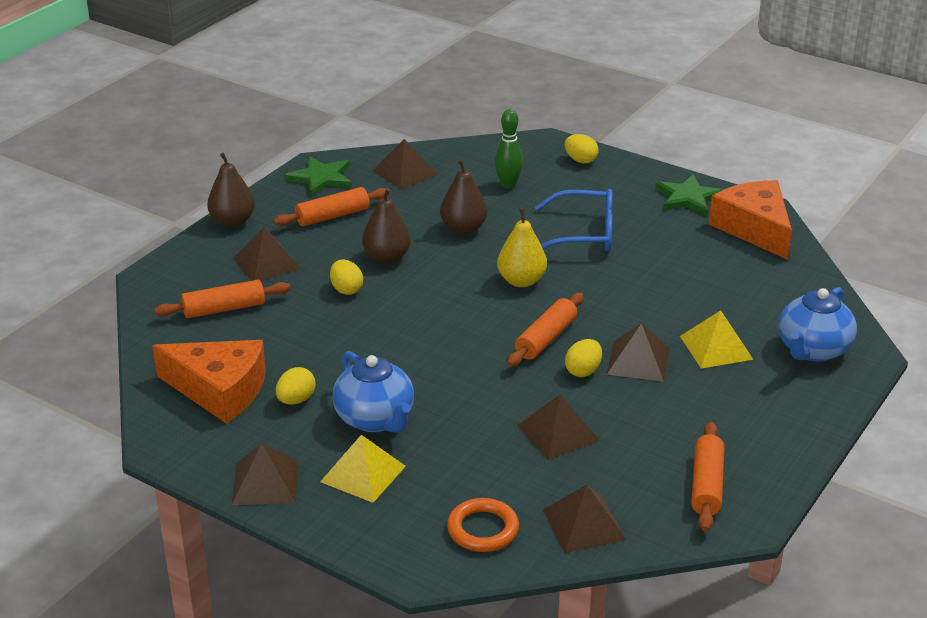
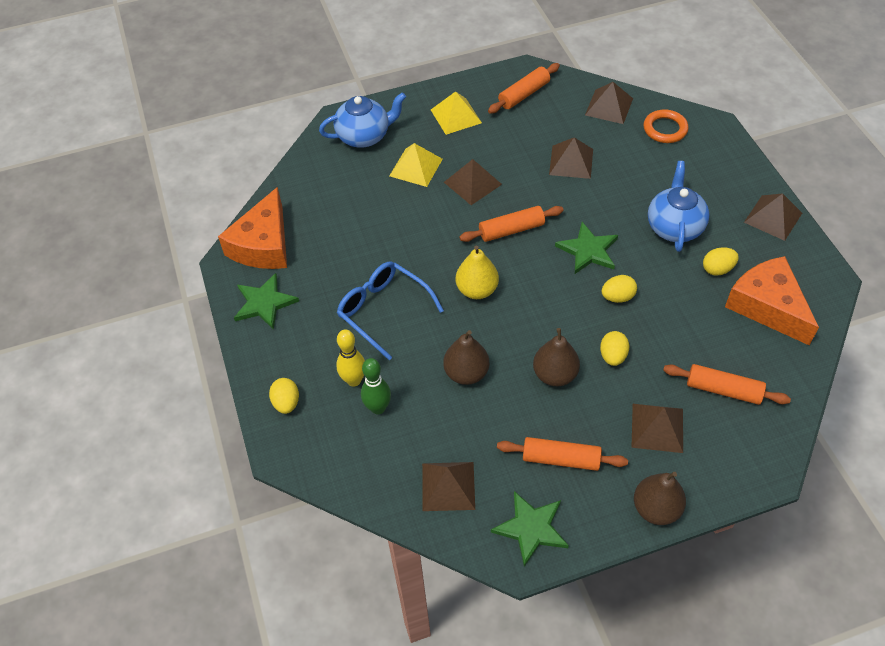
camera: 140 degrees left, 20 degrees up
yellow pyramid [320,435,406,503] -> yellow pyramid moved to [431,91,482,135]
yellow egg [565,339,602,377] -> yellow egg moved to [601,275,637,303]
none -> yellow bowling pin [336,329,365,387]
none -> green star [555,222,618,274]

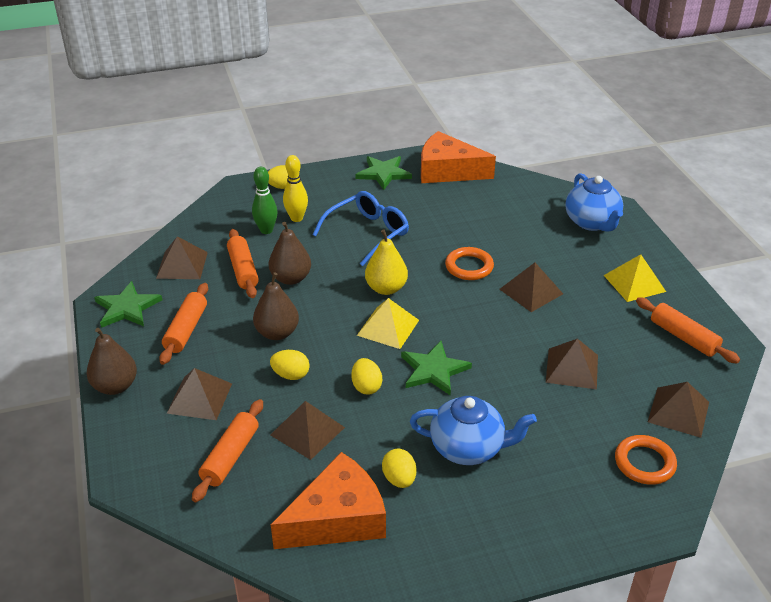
camera: 90 degrees right, 15 degrees down
yellow pyramid [389,143,443,187] -> yellow pyramid moved to [357,298,419,349]
orange rolling pin [459,206,564,242] -> orange rolling pin moved to [227,229,259,298]
brown pyramid [744,193,802,241] -> brown pyramid moved to [271,401,345,460]
none -> orange ring [445,247,494,280]

